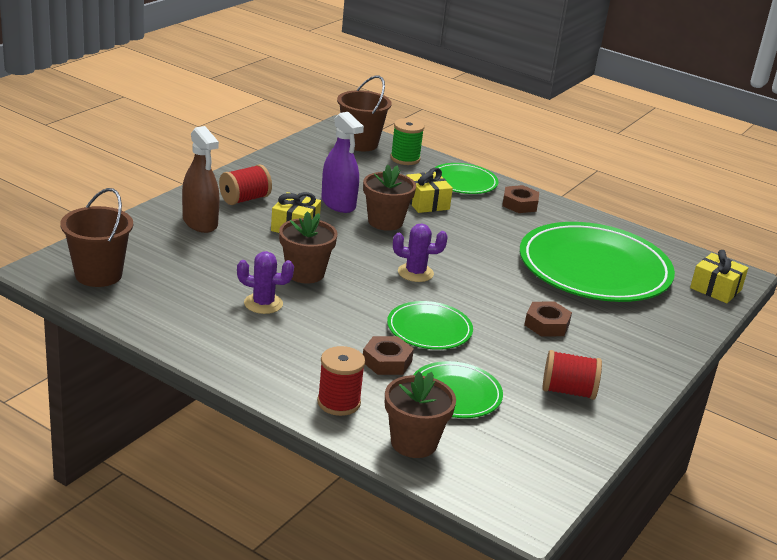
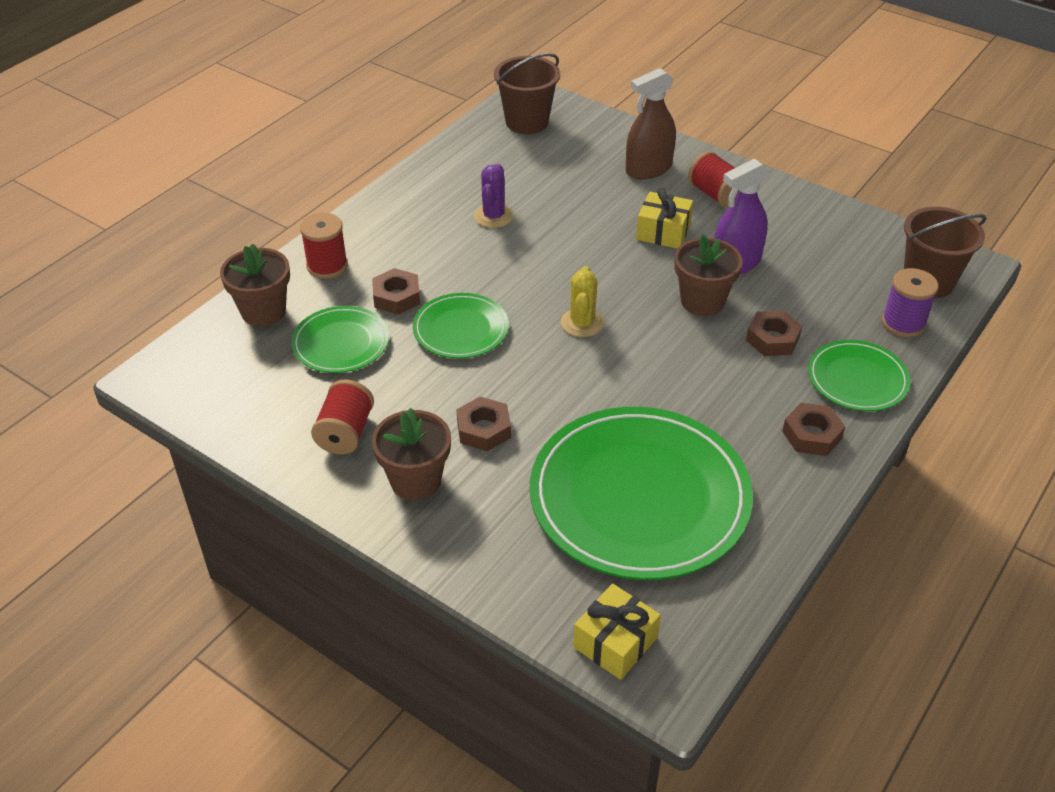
camera: 95 degrees right, 15 degrees up
brown flower pot [279,211,338,284] -> brown flower pot moved to [372,408,451,501]
green spool [390,118,424,165] -> purple spool [882,268,939,337]
purple cactus [393,224,448,282] -> yellow cactus [561,266,604,337]
yellow gift [406,168,453,213] -> brown nut [746,310,802,356]

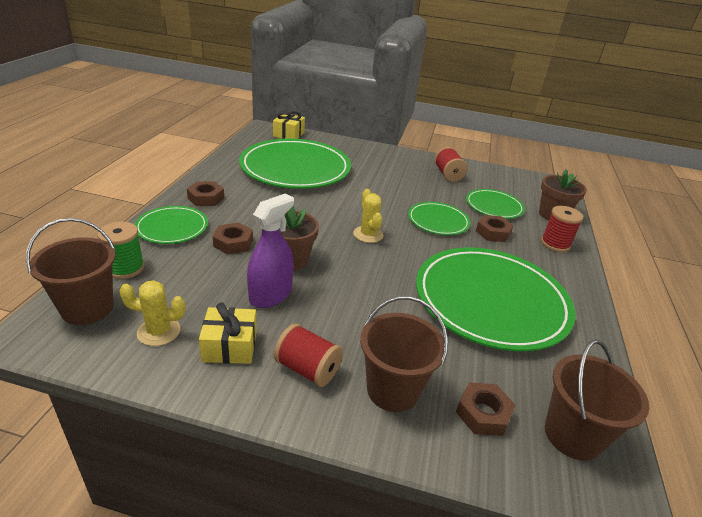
camera: 155 degrees right, 10 degrees down
brown flower pot [372,408,451,501] -> none
brown nut [456,397,511,451] -> brown nut moved to [456,382,516,436]
purple cactus [474,164,514,228] -> green plate [416,247,576,351]
brown spray bottle [626,68,676,179] -> brown bucket [360,296,448,412]
yellow gift [636,188,693,249] -> yellow gift moved to [199,303,257,364]
purple spool [882,268,939,337] -> green spool [97,222,144,279]
none -> yellow cactus [119,280,186,346]

